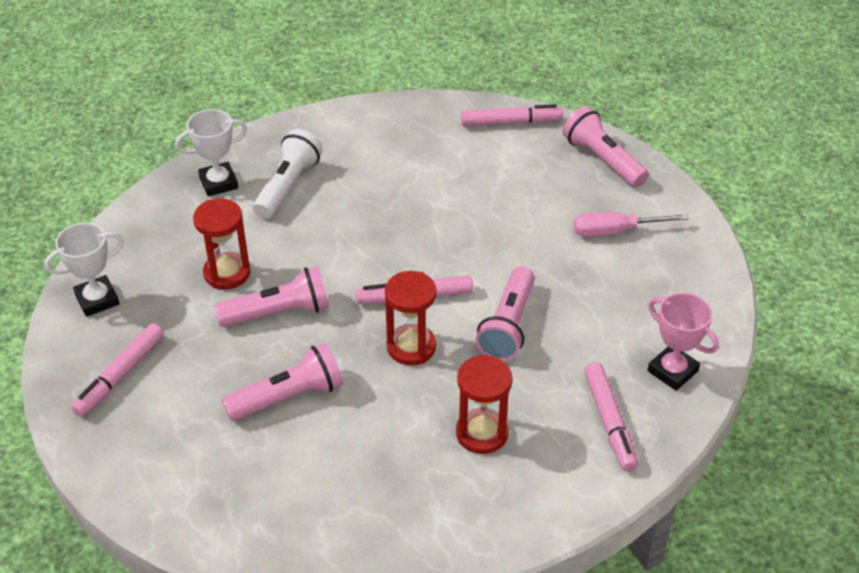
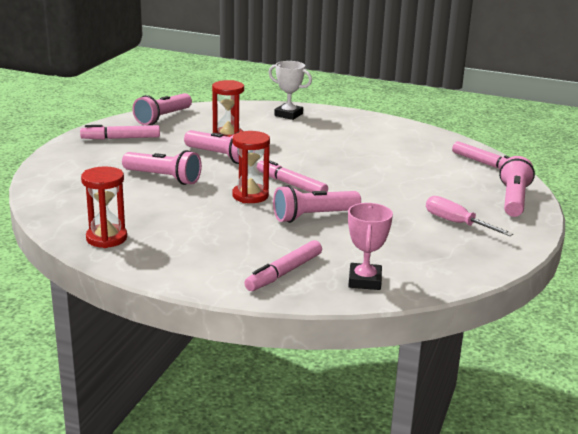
camera: 50 degrees right, 20 degrees down
white trophy [44,223,124,317] -> pink flashlight [132,93,192,125]
white flashlight [253,129,323,219] -> none
red hourglass [456,355,513,454] -> red hourglass moved to [81,166,127,248]

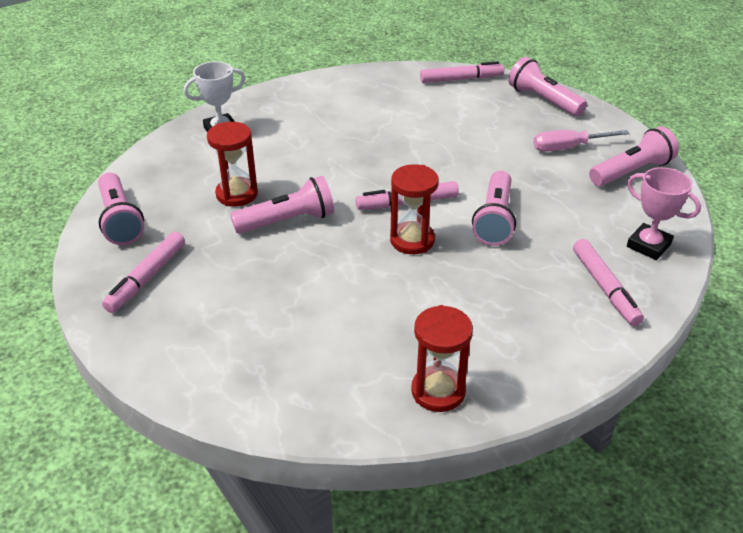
camera: 55 degrees left, 15 degrees up
pink flashlight [122,150,202,185] -> pink flashlight moved to [589,126,679,186]

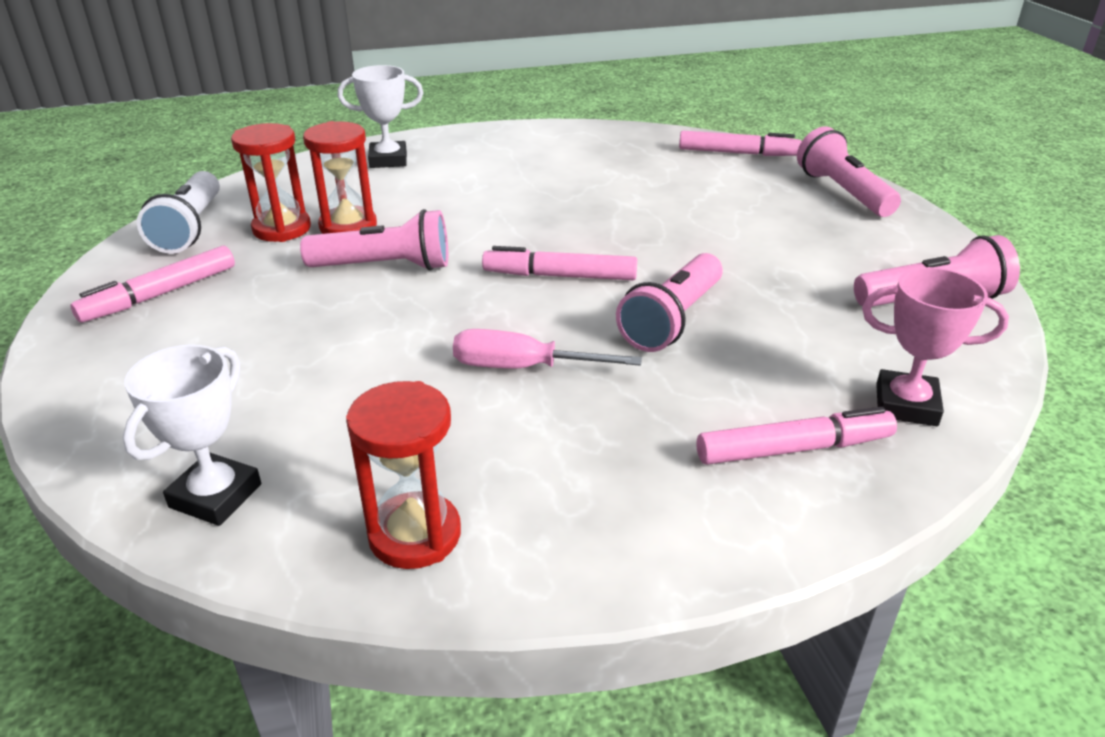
camera: 20 degrees right, 5 degrees down
pink flashlight [98,173,144,245] -> white flashlight [137,171,220,254]
red hourglass [390,164,439,254] -> red hourglass moved to [231,123,311,242]
pink screwdriver [533,130,630,152] -> pink screwdriver moved to [453,329,642,368]
pink marker [573,239,644,326] -> pink marker turned 105 degrees counterclockwise [696,407,897,465]
pink trophy [627,167,701,260] -> pink trophy turned 45 degrees counterclockwise [862,267,1009,426]
none -> white trophy [123,344,261,526]

